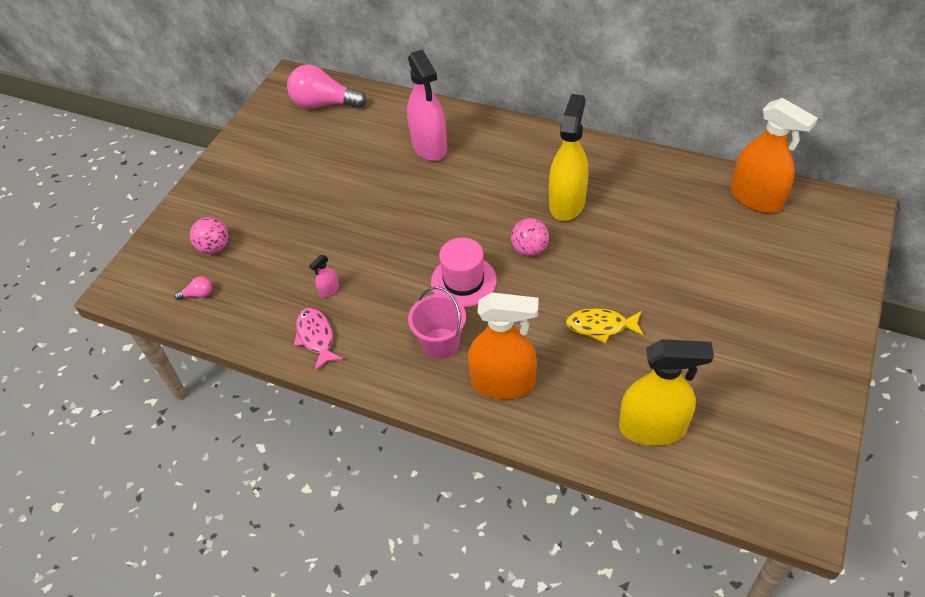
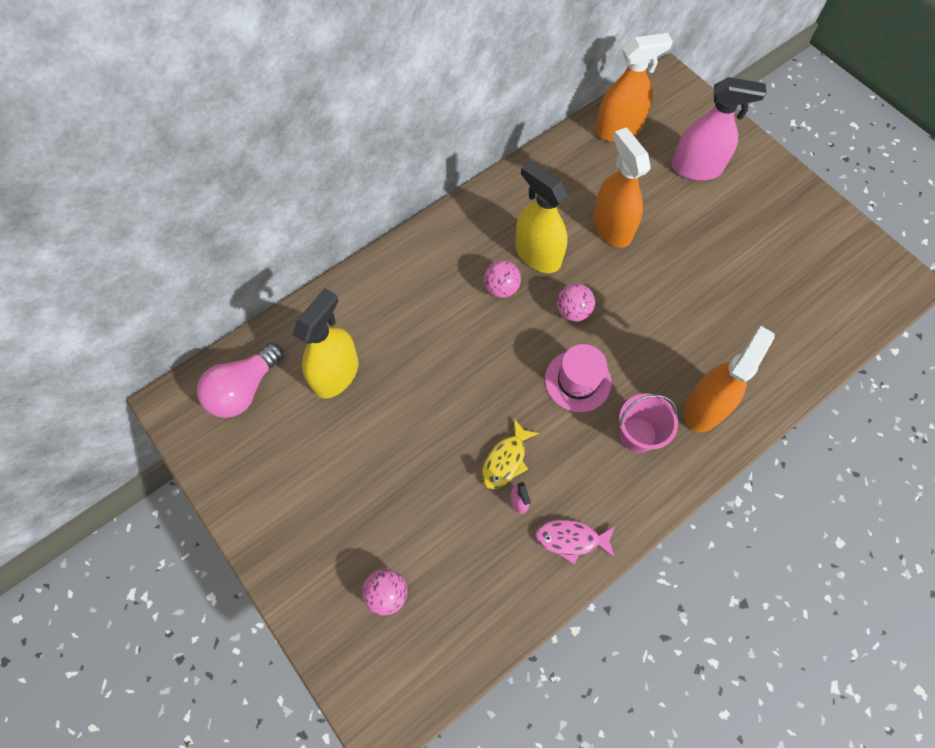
camera: 65 degrees left, 15 degrees up
pink light bulb [174,276,212,300] -> none
pink spray bottle [407,49,447,161] -> pink spray bottle moved to [672,77,766,181]
yellow fish [566,308,644,343] -> yellow fish moved to [482,419,539,489]
yellow spray bottle [619,339,714,446] -> yellow spray bottle moved to [293,288,358,398]
none -> pink ball [484,260,521,298]
none -> orange spray bottle [593,128,651,248]

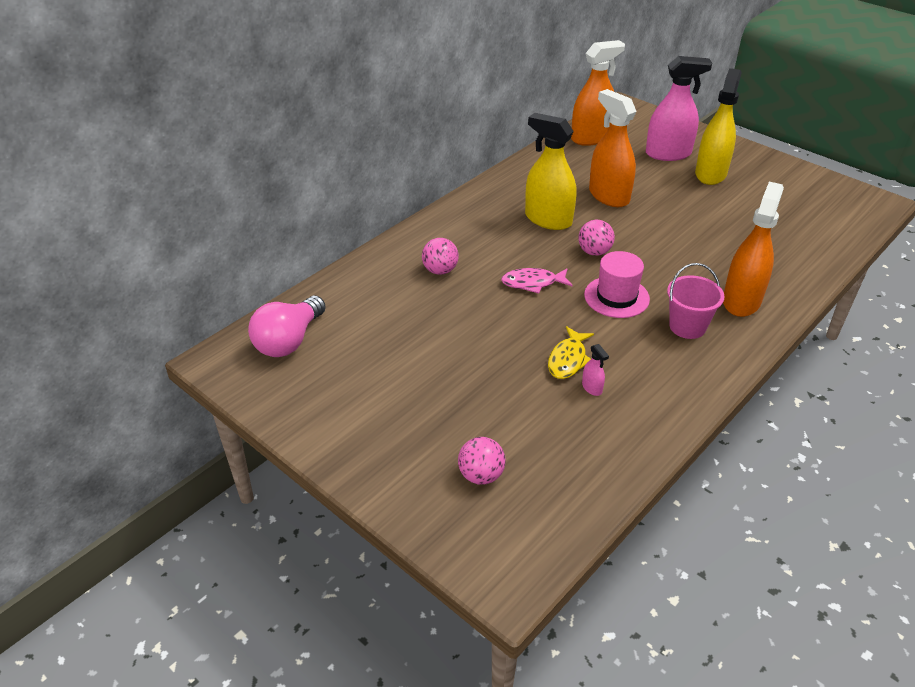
camera: 10 degrees left, 25 degrees down
yellow spray bottle [293,288,358,398] -> yellow spray bottle moved to [695,68,742,185]
pink ball [484,260,521,298] -> pink ball moved to [422,238,459,275]
pink fish [535,519,615,564] -> pink fish moved to [501,268,573,294]

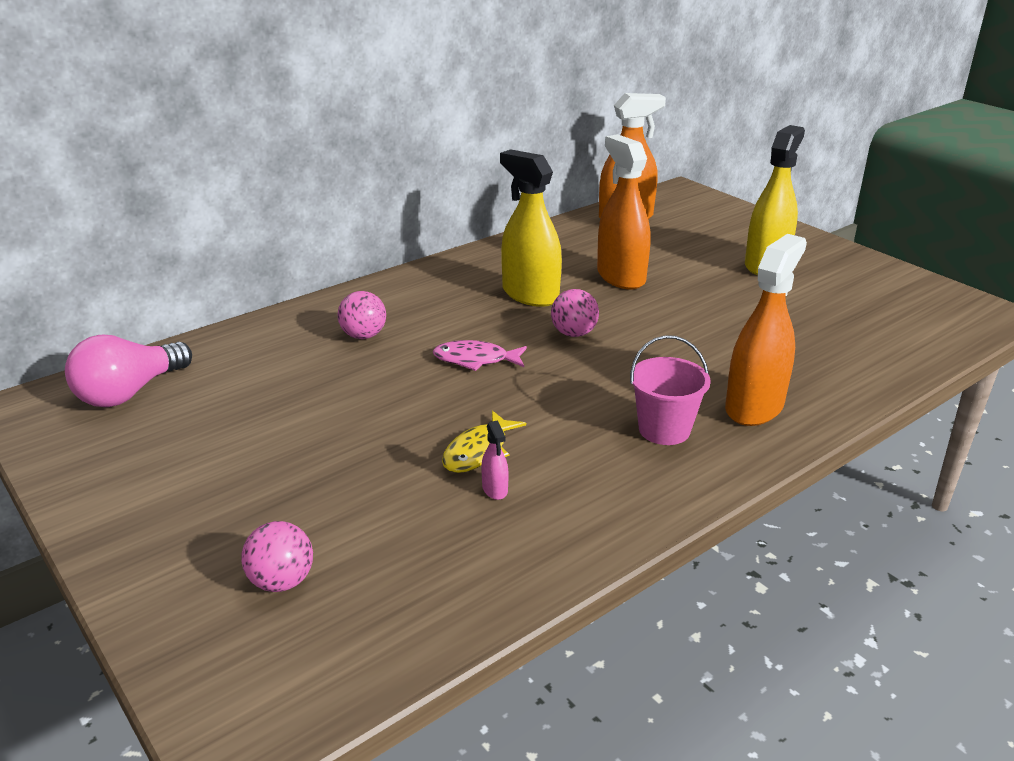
camera: 10 degrees right, 10 degrees down
pink hat [584,251,650,318] -> none
pink spray bottle [646,56,712,161] -> none

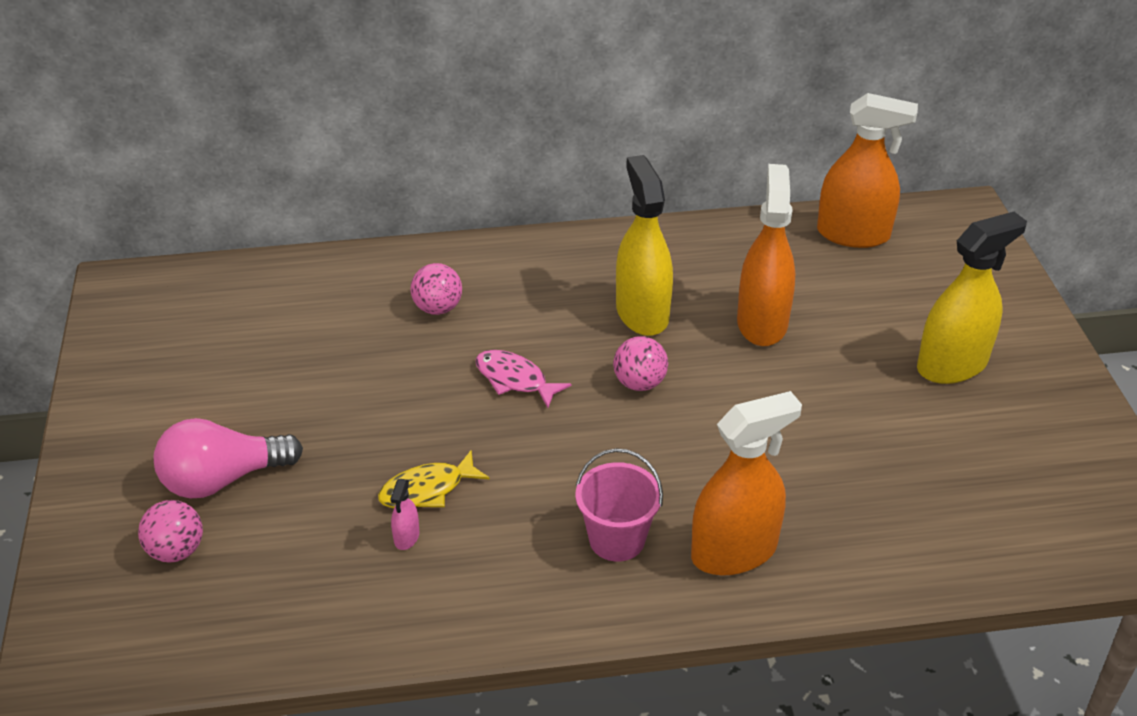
camera: 30 degrees right, 10 degrees up
pink light bulb [65,335,192,407] -> pink light bulb moved to [154,418,303,499]

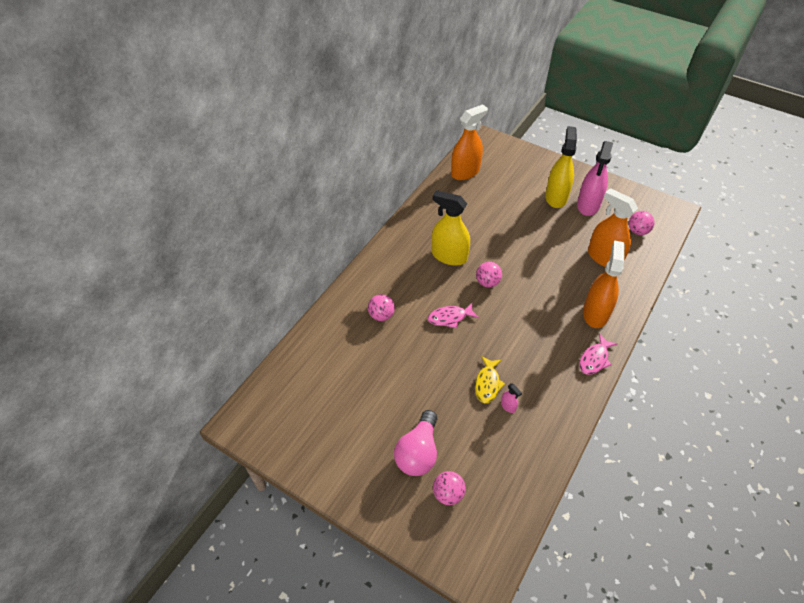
camera: 50 degrees left, 10 degrees up
pink bucket [576,448,663,562] -> none
orange spray bottle [737,164,795,346] -> orange spray bottle moved to [588,188,638,267]
none -> pink spray bottle [577,141,613,216]
none -> pink fish [579,333,617,375]
none -> pink ball [629,211,654,235]

